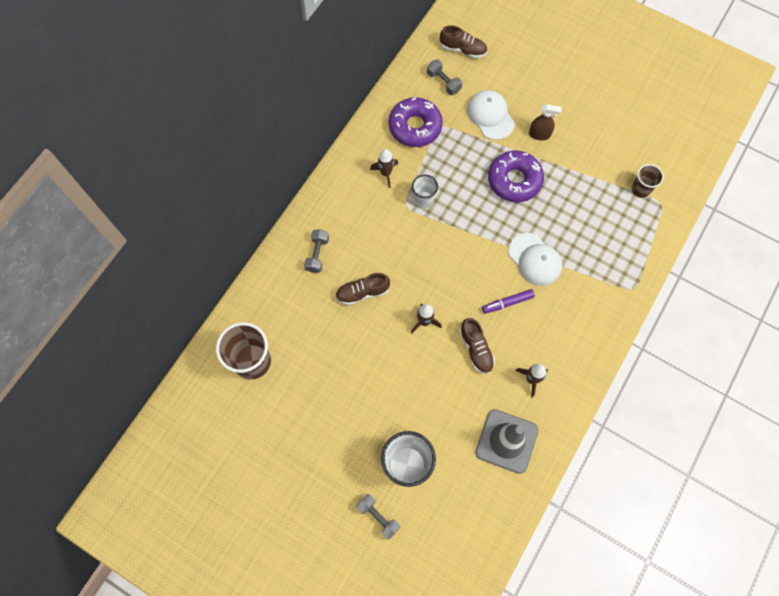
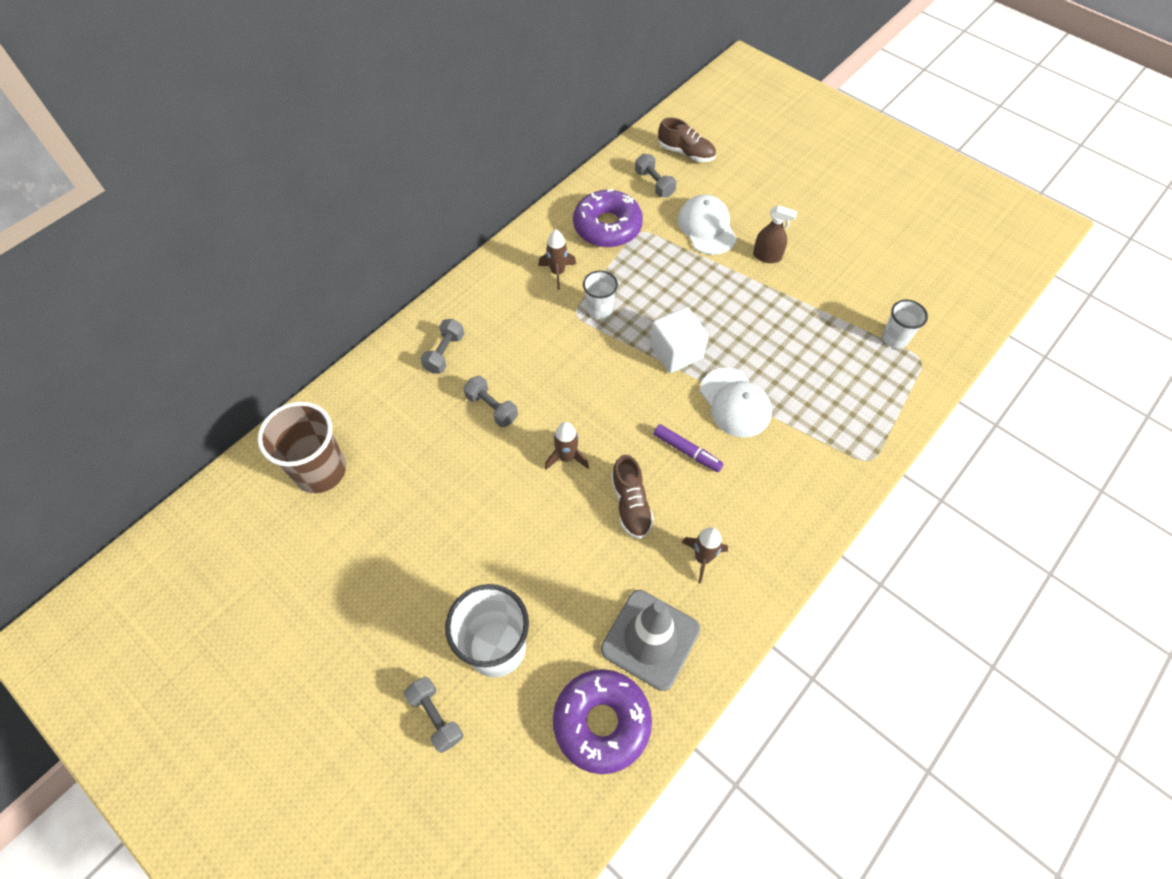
camera: 10 degrees right, 10 degrees down
brown shoe [335,273,390,305] -> grey dumbbell [463,376,518,427]
purple marker [482,289,535,314] -> purple marker turned 135 degrees counterclockwise [654,424,724,472]
purple donut [488,151,544,202] -> purple donut moved to [553,669,652,774]
brown cup [631,164,664,198] -> white cup [882,300,928,348]
none -> white cube [650,307,709,373]

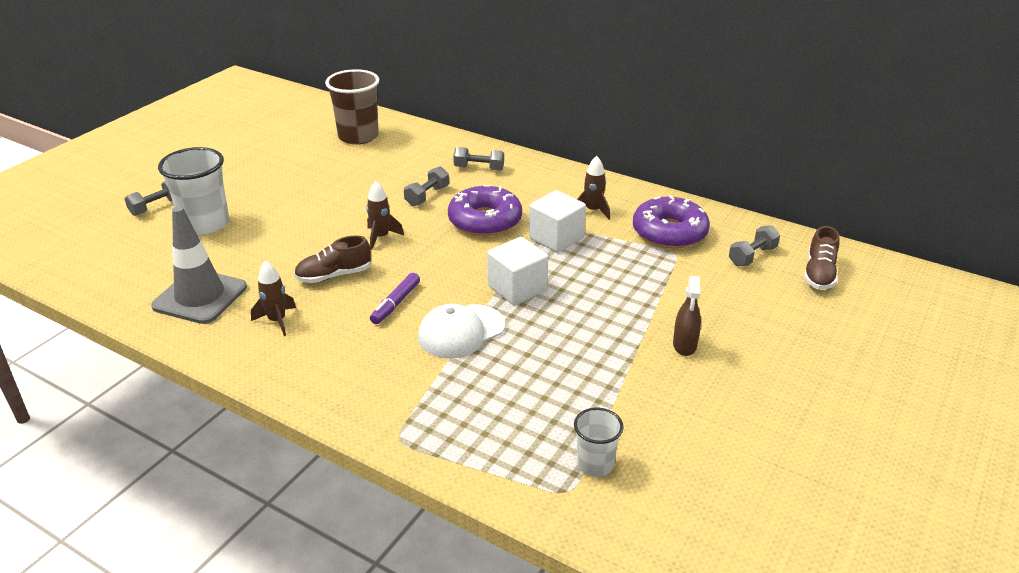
camera: 80 degrees right, 25 degrees down
purple donut [553,669,652,774] -> purple donut moved to [448,185,522,236]
white cup [583,270,618,319] -> white cube [529,190,586,253]
white cap [678,195,737,255] -> none

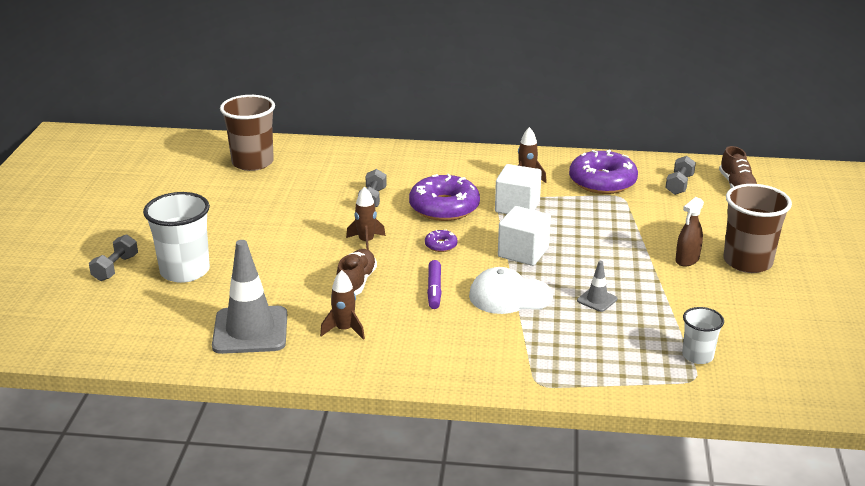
camera: 25 degrees left, 5 degrees down
brown shoe [294,235,372,283] -> brown shoe turned 150 degrees clockwise [337,249,377,295]
white cap [418,304,505,358] -> white cap turned 60 degrees clockwise [469,267,553,314]
grey dumbbell [453,147,504,171] -> none
brown spray bottle [673,276,701,356] -> brown spray bottle turned 60 degrees clockwise [675,197,704,266]
none -> purple donut [425,230,458,252]
none -> grey traffic cone [577,261,617,312]
none -> brown cup [724,184,792,273]

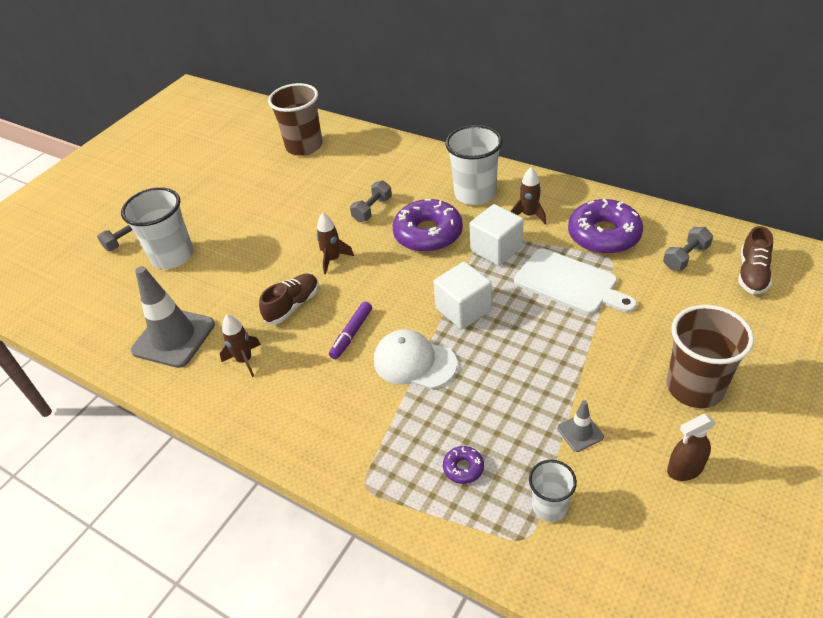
camera: 30 degrees right, 15 degrees up
purple donut [425,230,458,252] -> purple donut moved to [443,446,484,484]
grey traffic cone [577,261,617,312] -> grey traffic cone moved to [557,400,604,452]
brown spray bottle [675,197,704,266] -> brown spray bottle moved to [667,414,716,481]
none -> white cup [445,125,502,205]
none -> white cutting board [514,248,637,314]

